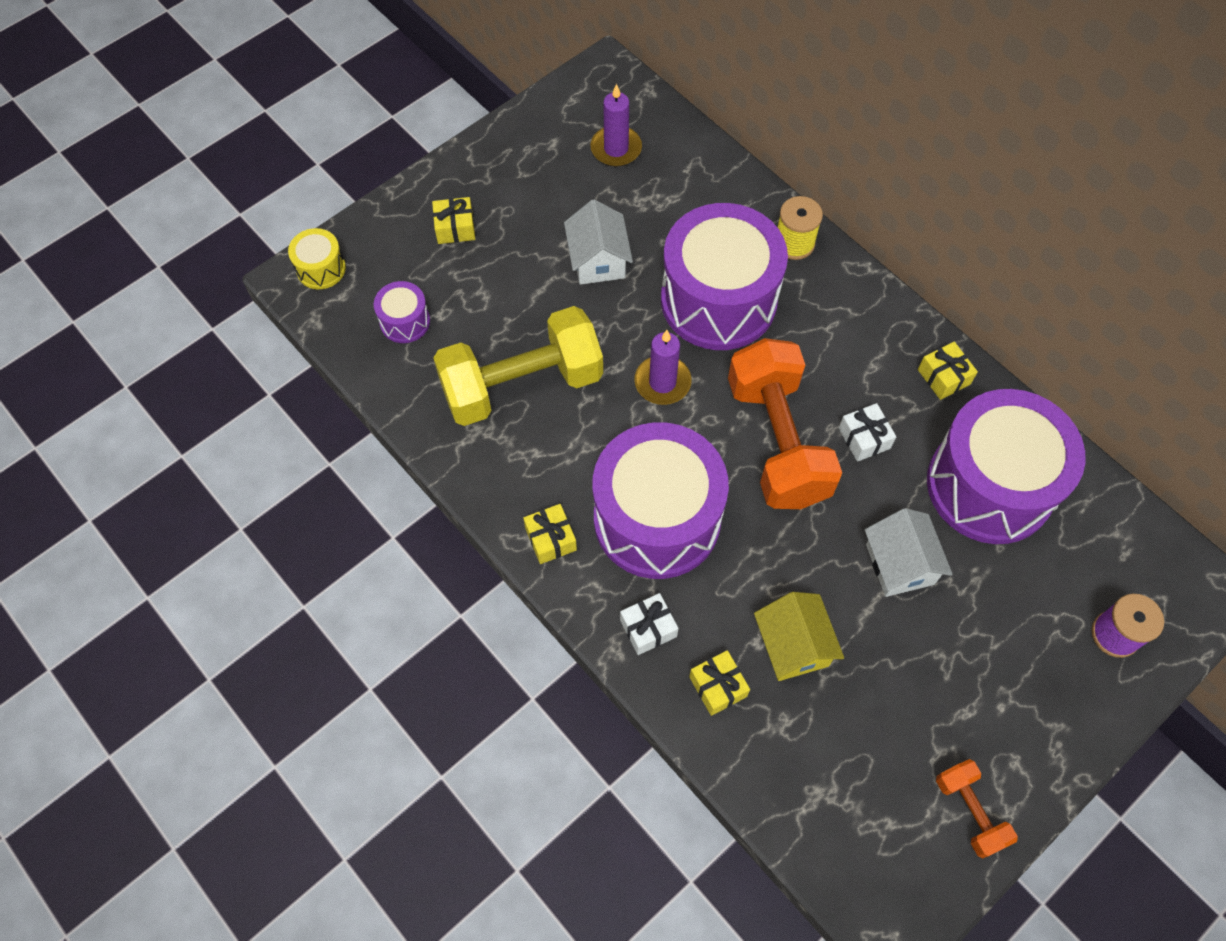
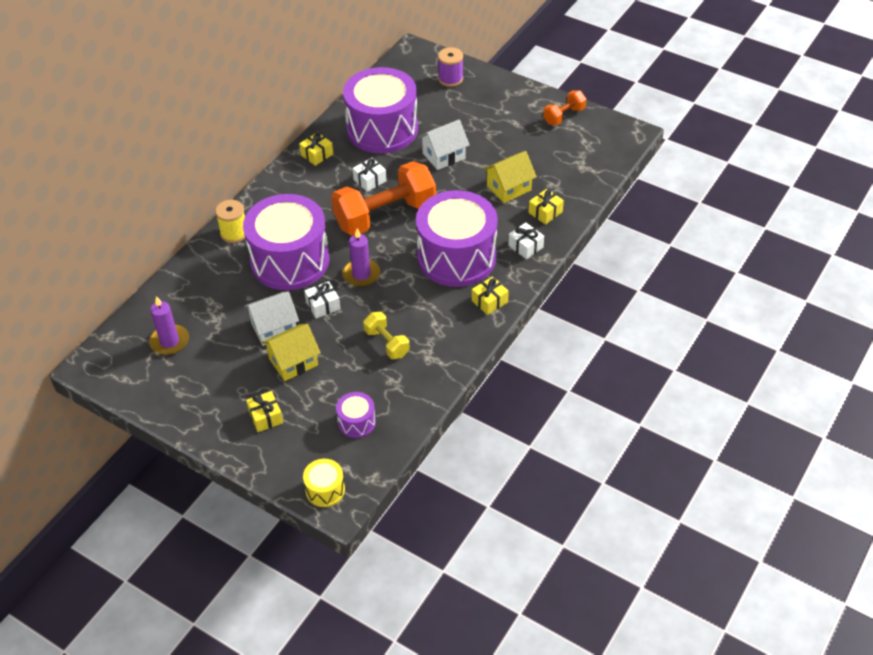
camera: 105 degrees left, 15 degrees down
yellow dumbbell [433,306,603,426] -> yellow dumbbell [363,312,410,359], size x0.48
none -> yellow house [262,324,321,381]
none -> white gift [304,281,340,319]

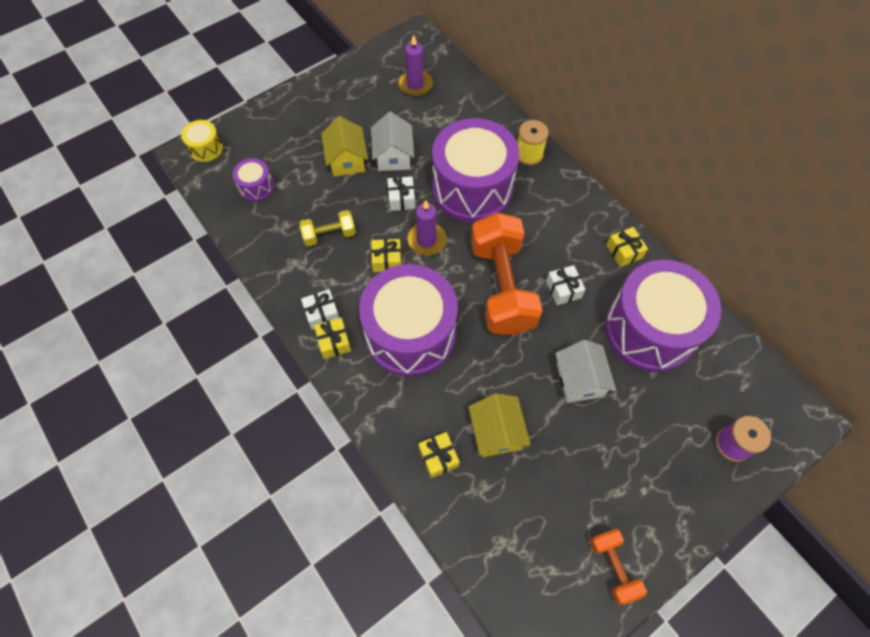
camera: 110 degrees right, 15 degrees up
yellow gift [246,391,283,432] -> yellow gift moved to [371,239,402,272]
white gift [508,223,544,259] -> white gift moved to [301,289,339,330]

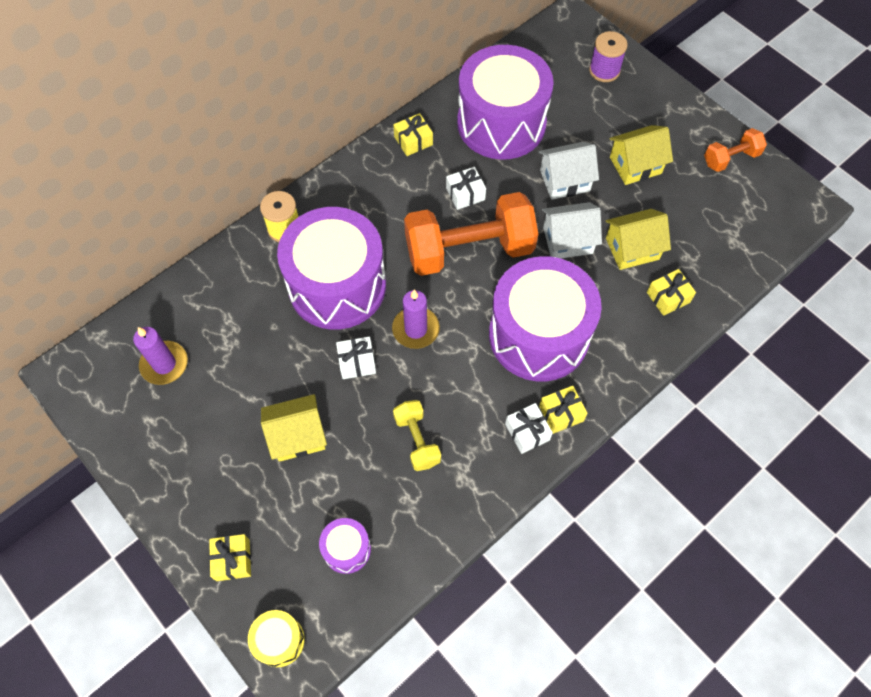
camera: 95 degrees left, 0 degrees up
white house [371,112,414,171] -> white house moved to [542,202,602,258]
yellow gift [371,239,402,272] -> yellow gift moved to [209,534,251,581]
none -> yellow house [609,125,673,185]

